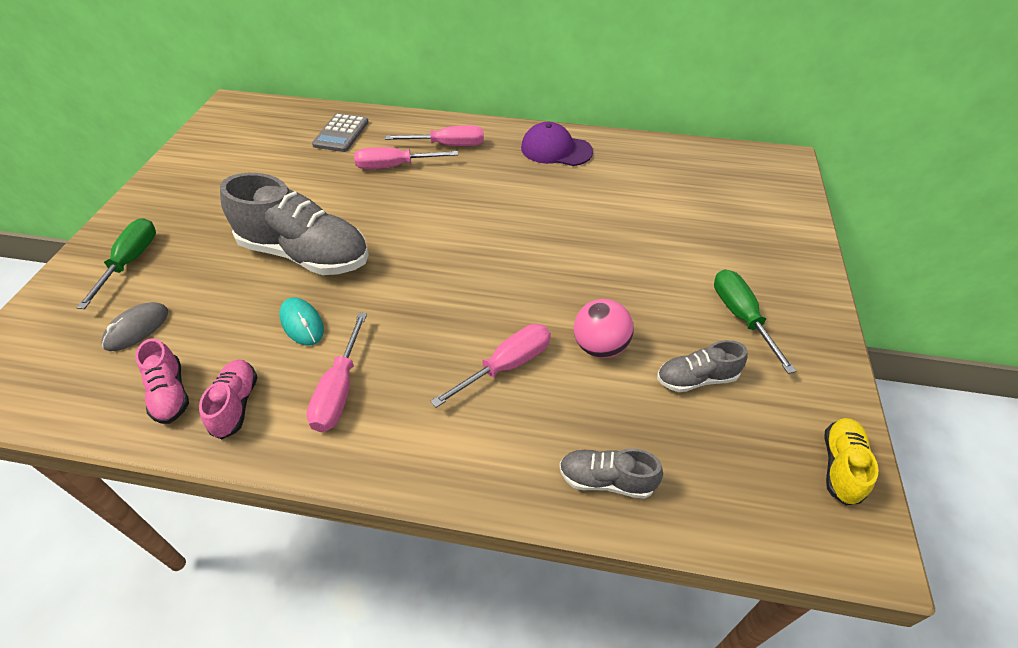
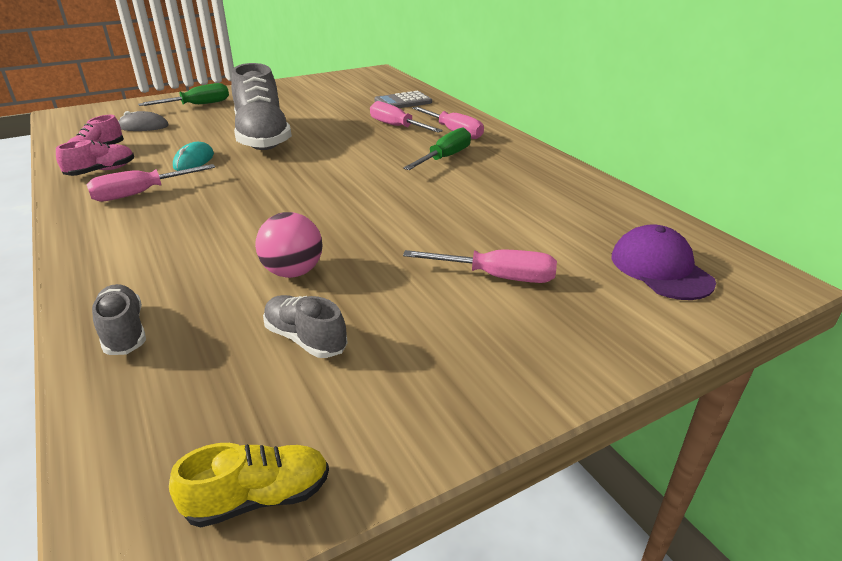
camera: 50 degrees right, 15 degrees down
pink screwdriver [431,324,551,408] -> pink screwdriver moved to [403,250,557,283]
purple cap [521,122,593,166] -> purple cap moved to [611,225,716,300]
green screwdriver [714,269,796,374] -> green screwdriver moved to [403,128,471,170]

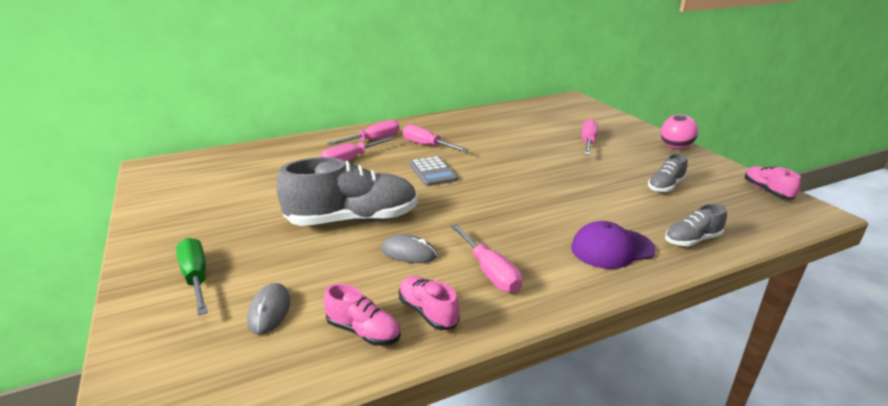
camera: 85 degrees left, 5 degrees down
yellow shoe [169,443,329,527] -> pink shoe [745,166,801,200]
turquoise mouse [173,142,214,171] -> grey mouse [381,234,437,263]
pink ball [255,212,322,278] -> pink ball moved to [661,114,698,149]
grey calculator [374,91,432,108] -> grey calculator moved to [409,156,458,186]
green screwdriver [403,128,471,170] -> pink screwdriver [403,125,469,152]
purple cap [611,225,716,300] -> purple cap moved to [571,221,656,269]

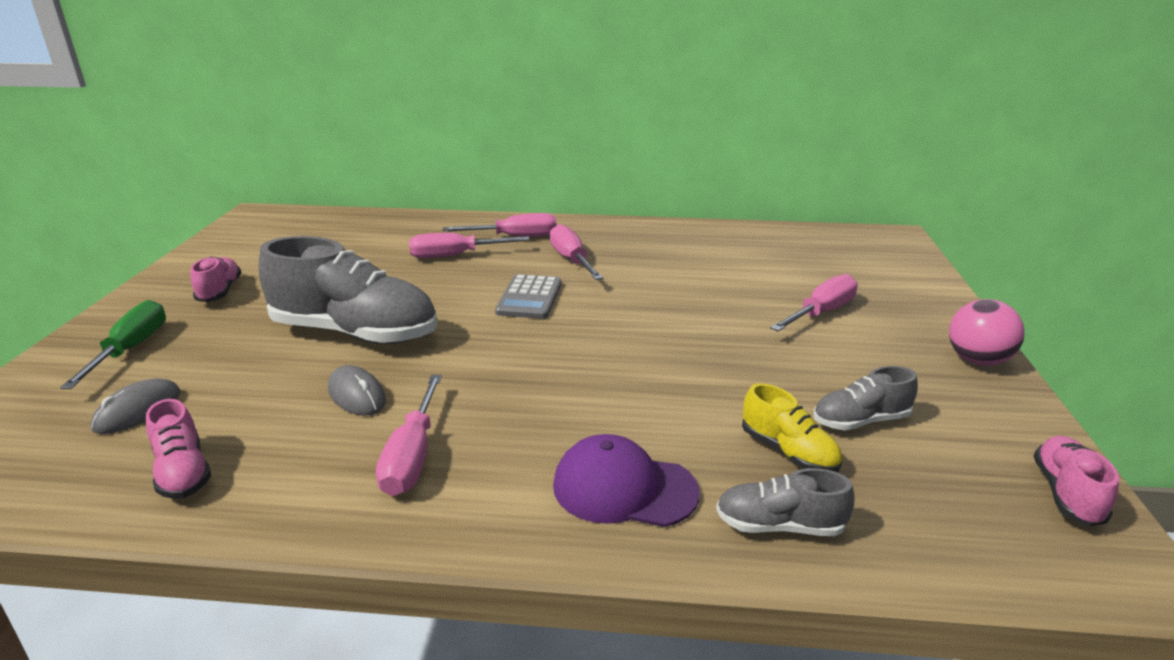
camera: 30 degrees right, 0 degrees up
pink shoe [399,276,460,330] -> pink shoe moved to [191,256,241,302]
none -> yellow shoe [742,383,842,472]

